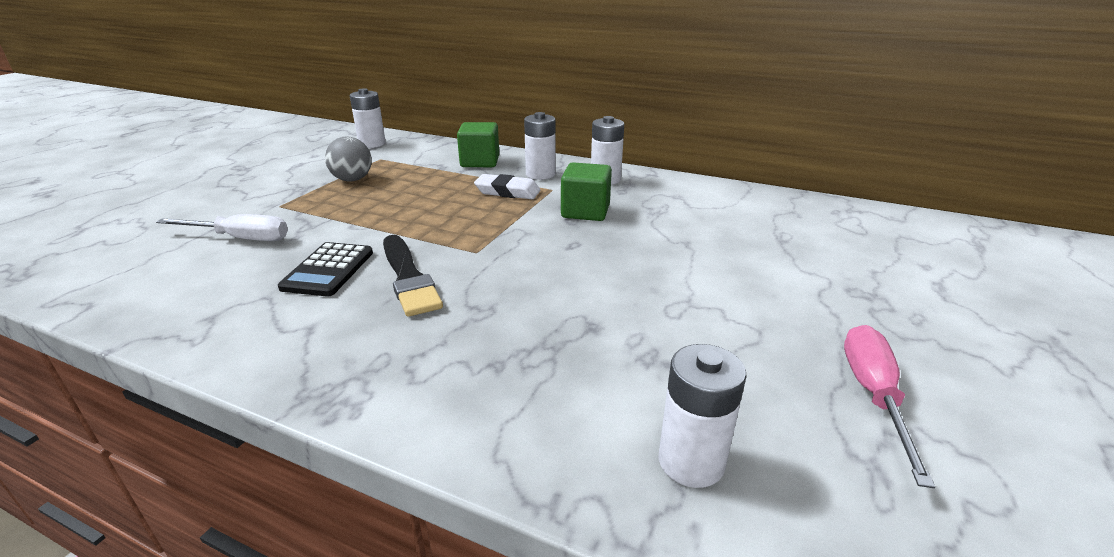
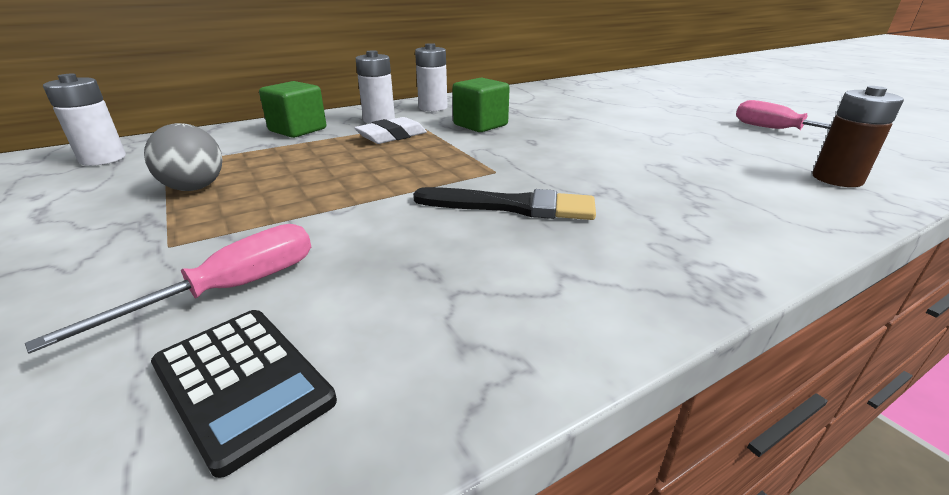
camera: 55 degrees left, 0 degrees up
white screwdriver [156,214,288,241] -> pink screwdriver [25,224,311,354]
black calculator [278,242,373,296] -> black calculator moved to [151,310,337,478]
white battery [658,344,747,488] -> brown battery [813,86,904,187]

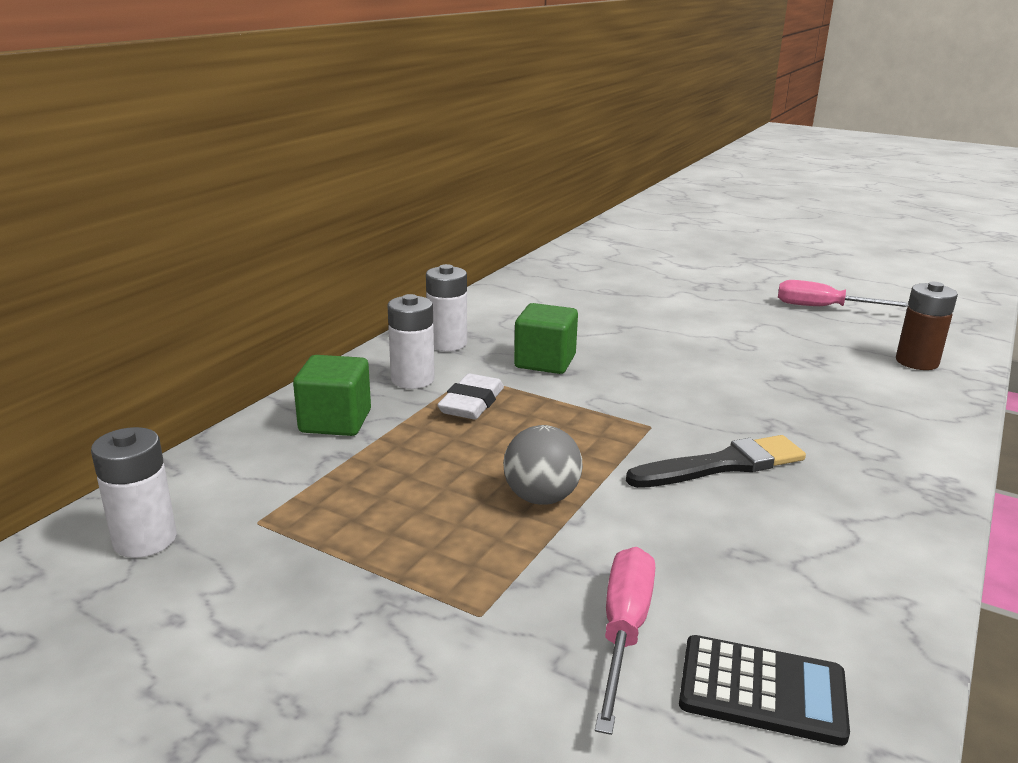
camera: 30 degrees left, 5 degrees down
grey ball [144,123,223,191] -> grey ball moved to [503,425,583,505]

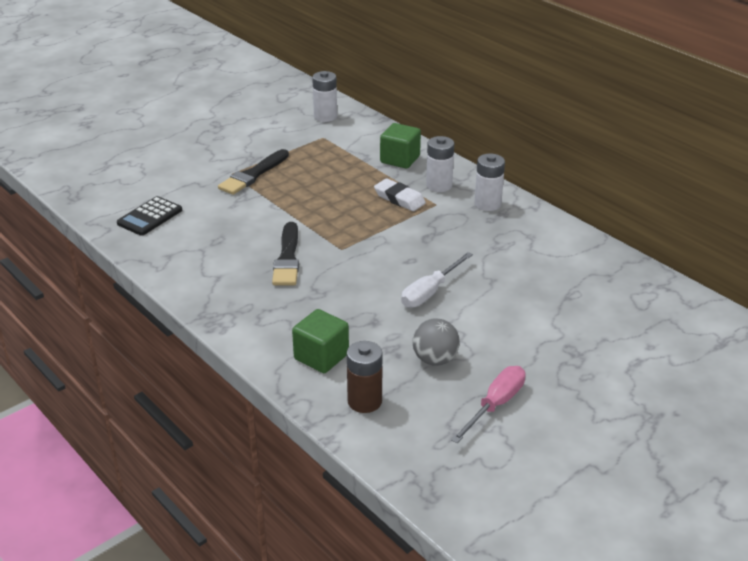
camera: 110 degrees right, 10 degrees up
grey ball [503,425,583,505] -> grey ball moved to [412,318,460,366]
green cube [514,303,578,374] -> green cube moved to [292,309,349,373]
pink screwdriver [595,547,655,735] -> none
none -> black brush [218,149,289,195]
none -> white screwdriver [401,252,473,308]

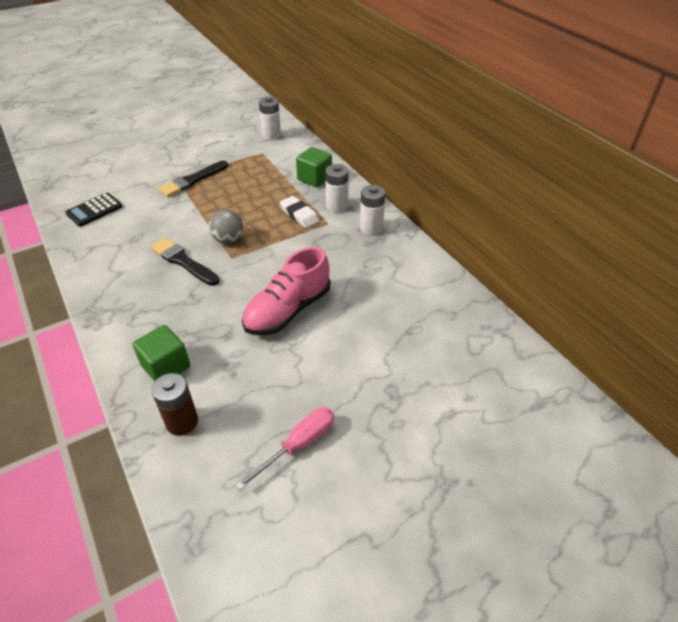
camera: 10 degrees right, 10 degrees up
black brush [272,222,299,285] -> black brush turned 120 degrees clockwise [151,238,220,286]
white screwdriver [401,252,473,308] -> pink shoe [242,247,331,335]
grey ball [412,318,460,366] -> grey ball moved to [209,209,243,244]

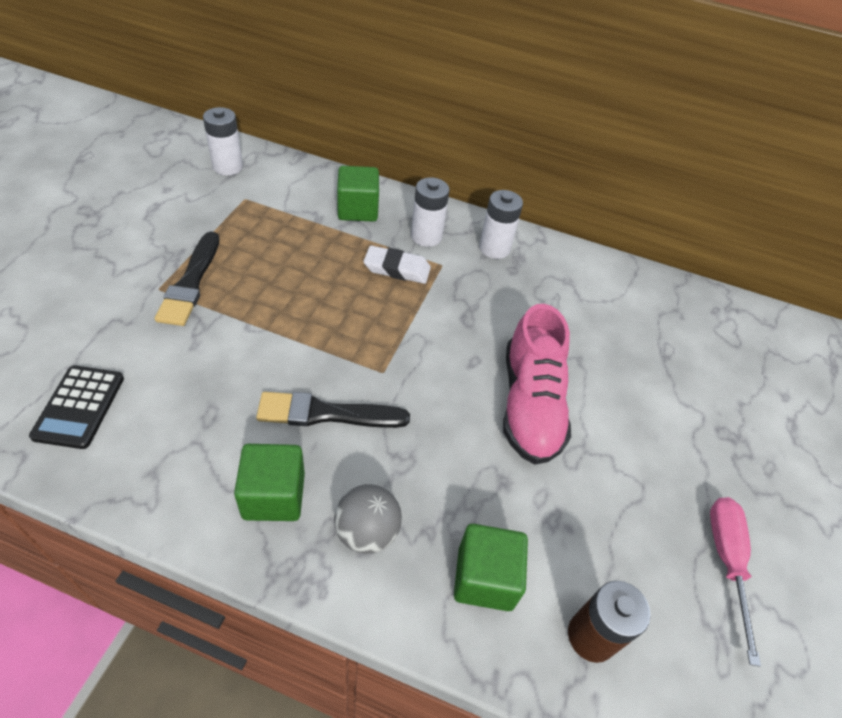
camera: 45 degrees left, 5 degrees up
grey ball [209,209,243,244] -> grey ball moved to [334,484,402,554]
none -> green cube [234,444,305,521]

